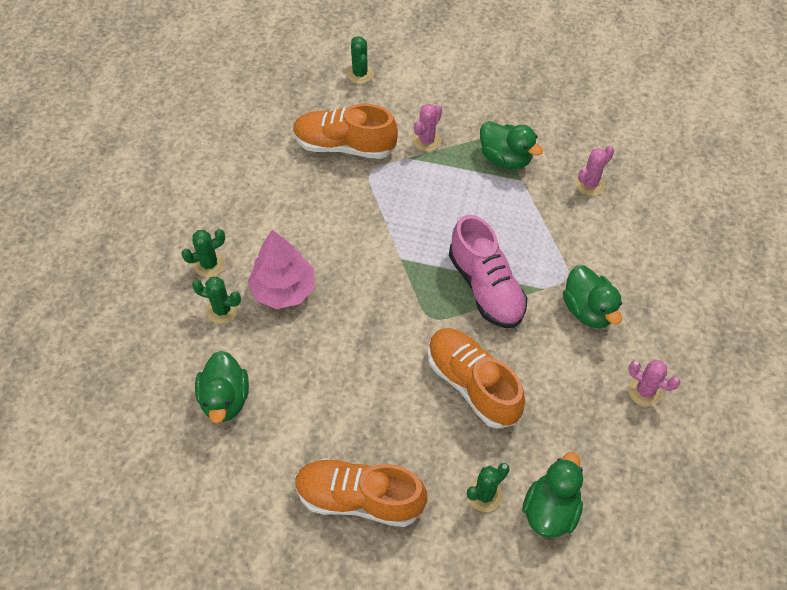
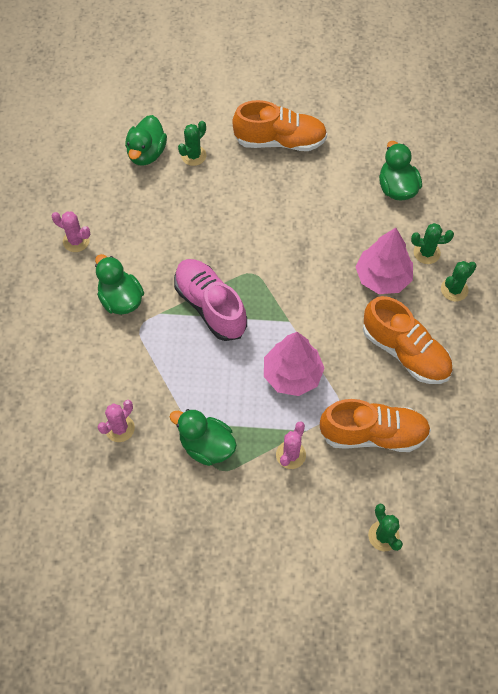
camera: 170 degrees right, 5 degrees up
orange shoe [428,328,525,429] -> orange shoe moved to [363,296,453,384]
none -> pink tree [264,332,325,396]

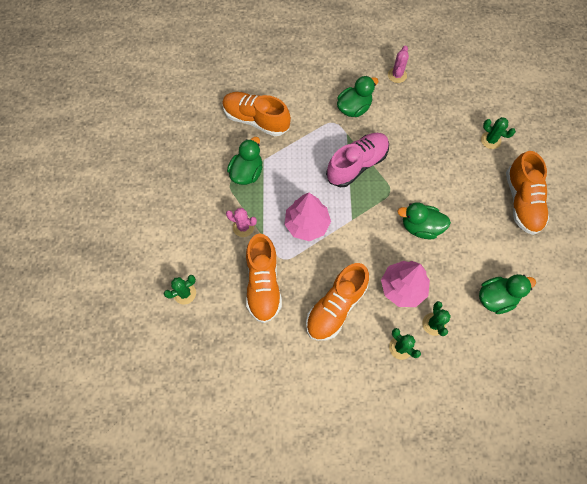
camera: 85 degrees right, 5 degrees up
pink cactus [98,400,135,442] -> orange shoe [222,92,291,136]
green duck [125,115,167,166] -> green duck moved to [398,202,451,239]

